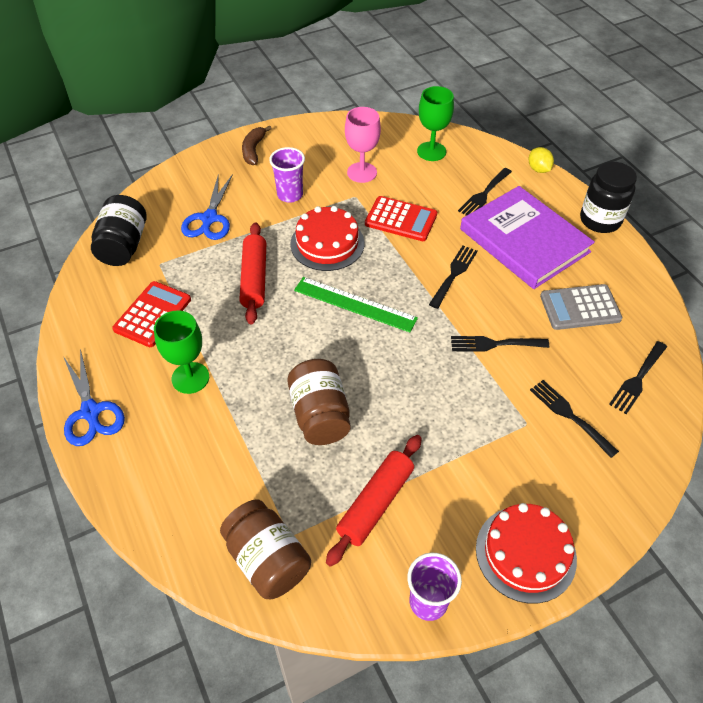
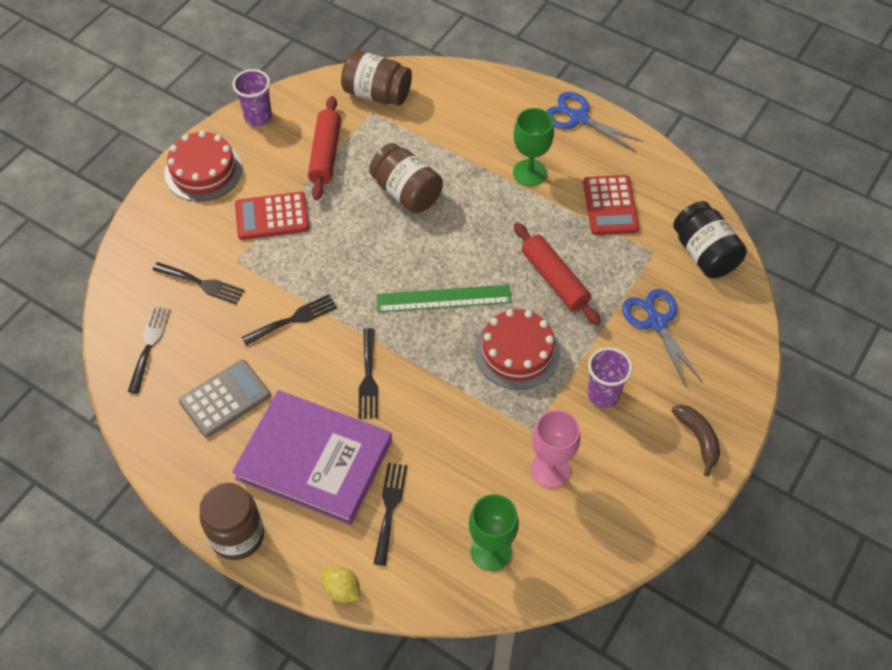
camera: 150 degrees right, 5 degrees up
red calculator [365,196,437,241] -> red calculator moved to [235,192,309,240]
black jar [580,162,637,233] -> brown jar [200,483,264,560]

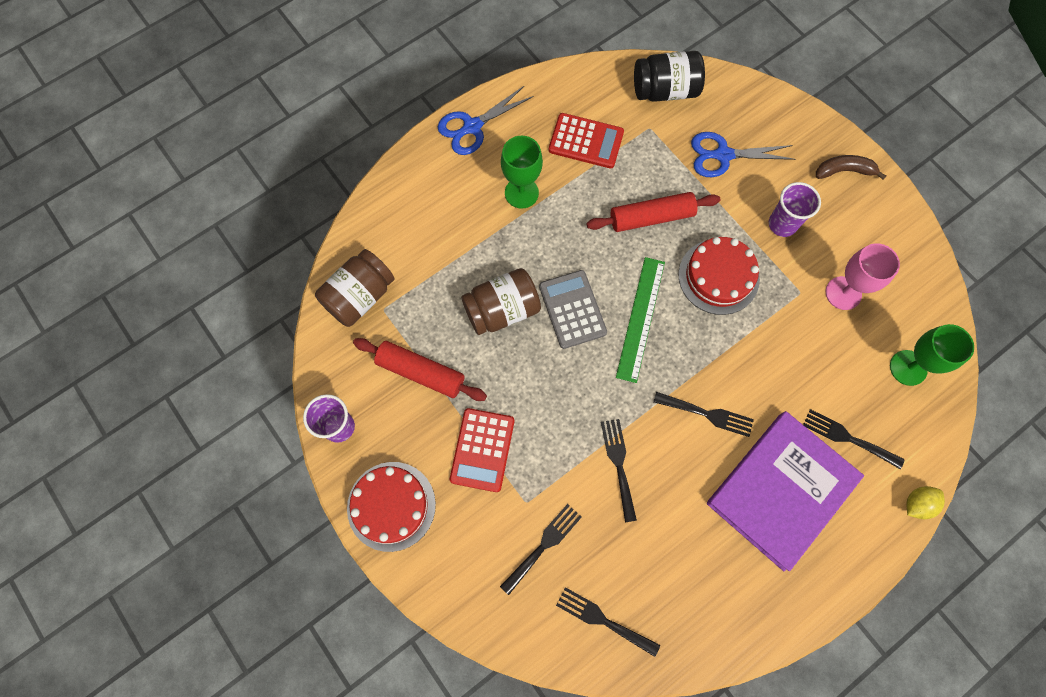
camera: 70 degrees left, 15 degrees up
grey calculator [179,360,271,437] -> grey calculator moved to [539,270,607,349]
brown jar [200,483,264,560] -> none

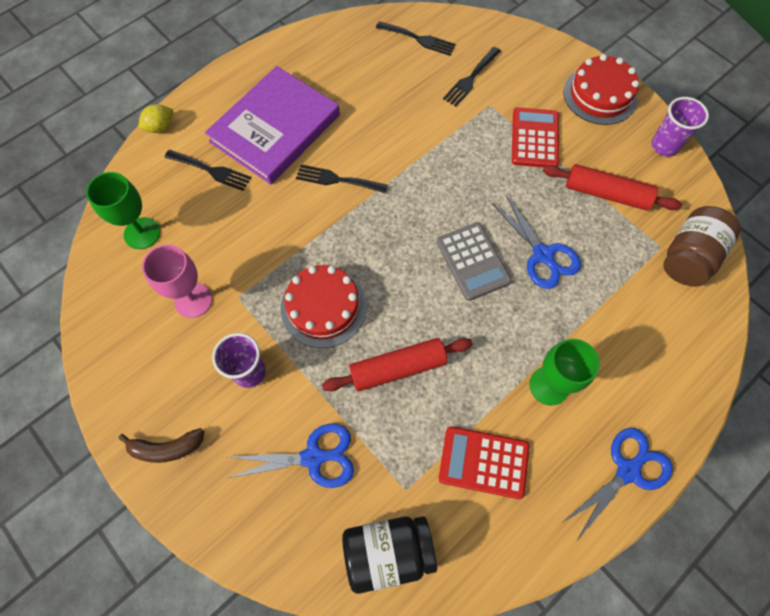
camera: 175 degrees right, 5 degrees down
brown jar [461,268,541,335] -> blue scissors [492,195,581,289]
black fork [601,419,637,522] -> none
green ruler [616,257,665,383] -> none

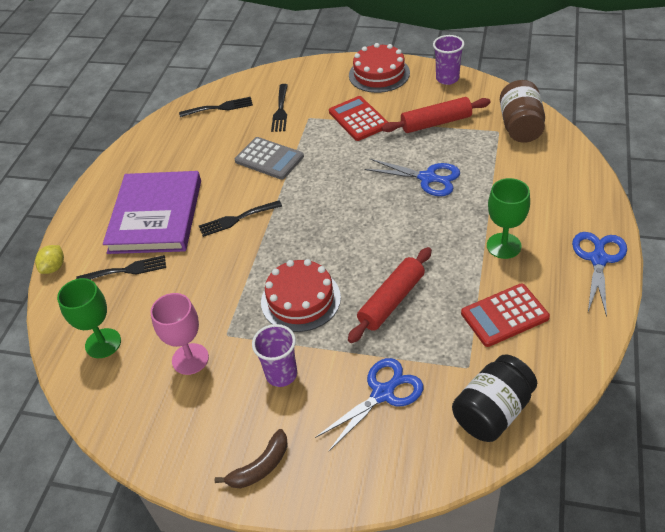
camera: 30 degrees left, 20 degrees down
grey calculator [436,223,511,301] -> grey calculator moved to [235,137,304,180]

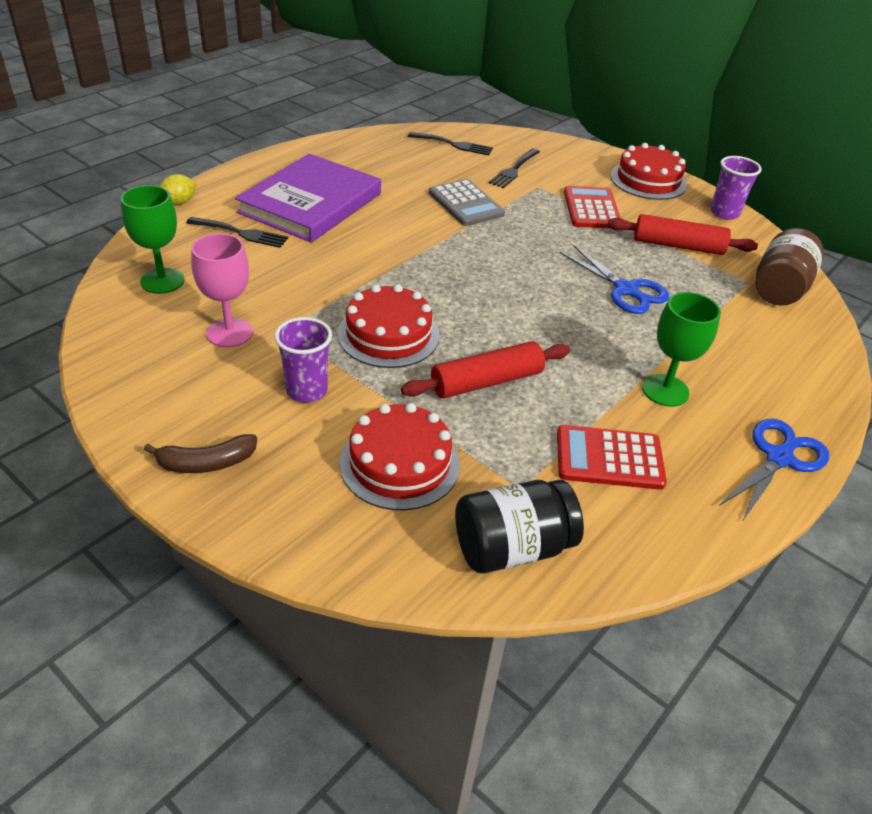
camera: 20 degrees right, 5 degrees down
black fork [199,200,282,237] -> none
blue scissors [315,358,423,452] -> red cake [339,403,460,510]

